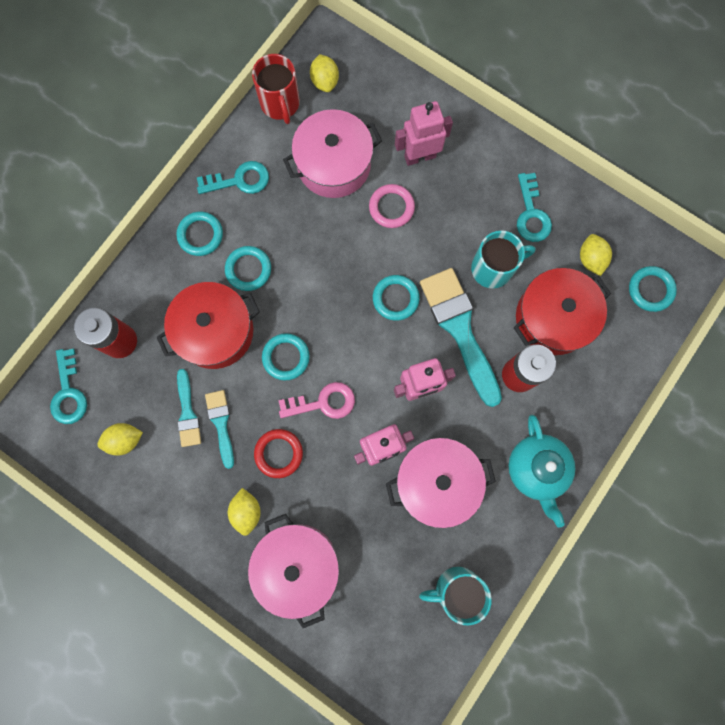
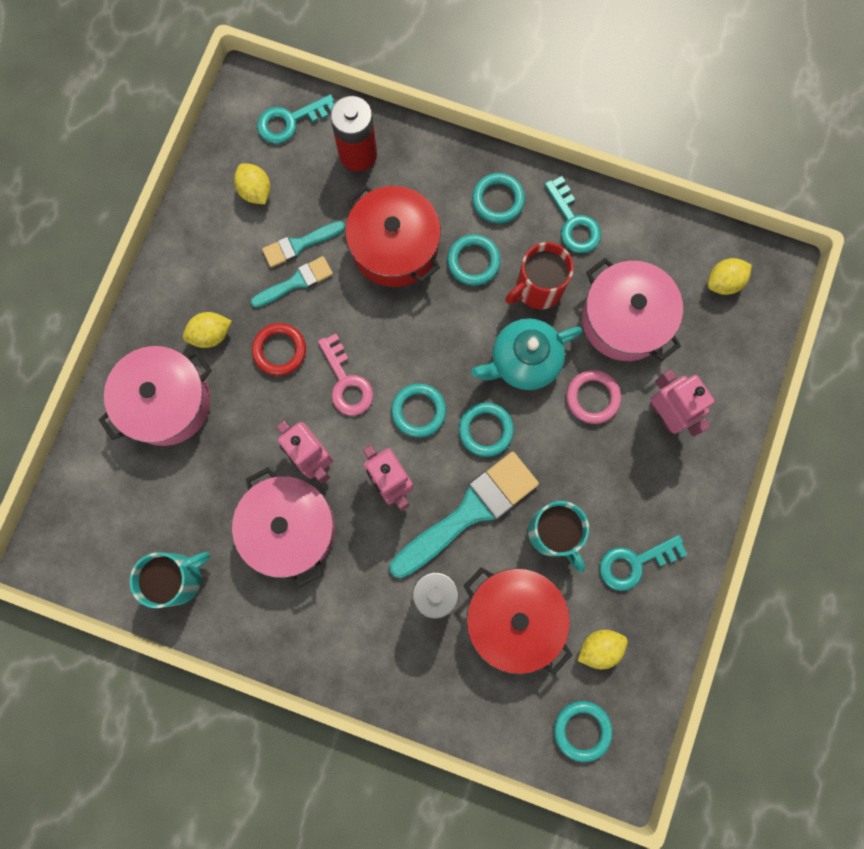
camera: 75 degrees right, 0 degrees up
red mug [252,54,300,124] -> red mug moved to [505,242,574,309]
turquoise ring [262,333,310,380] -> turquoise ring moved to [391,384,446,438]
turquoise mug [419,567,492,626] -> turquoise mug turned 75 degrees clockwise [130,552,210,608]
turquoise teapot [508,414,575,527] -> turquoise teapot moved to [471,318,582,390]

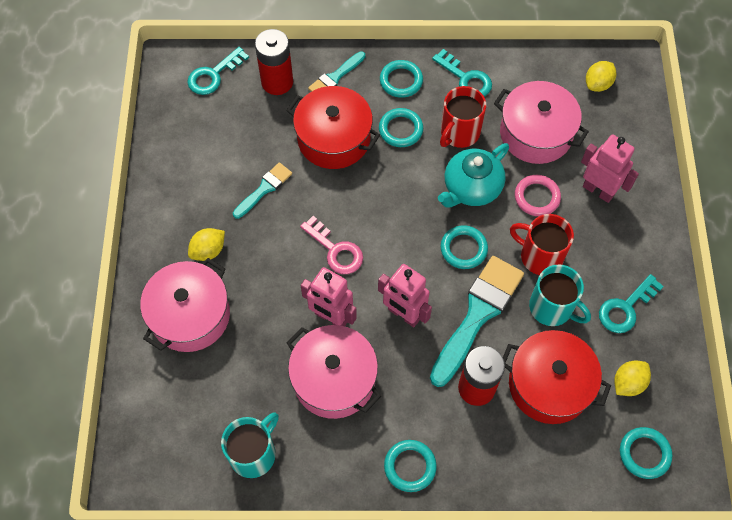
camera: 20 degrees left, 15 degrees down
yellow lemon [234,163,270,204] -> none
red ring [252,323,306,376] -> none
turquoise brush [262,221,345,268] -> turquoise brush moved to [308,51,365,92]
turquoise ring [391,384,446,438] -> turquoise ring moved to [384,440,437,492]
none -> red mug [510,214,574,275]

